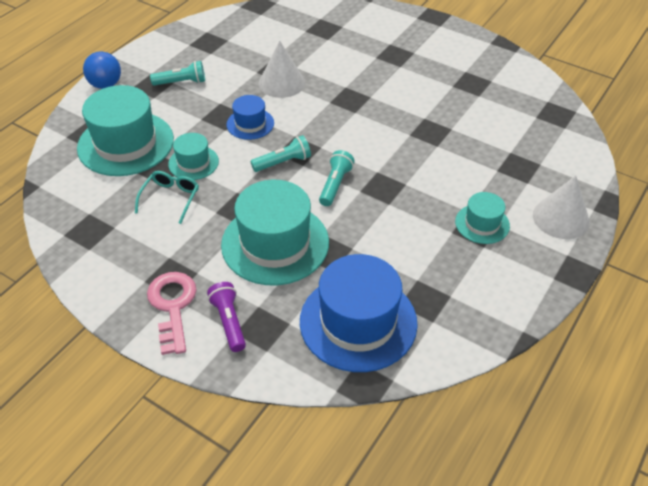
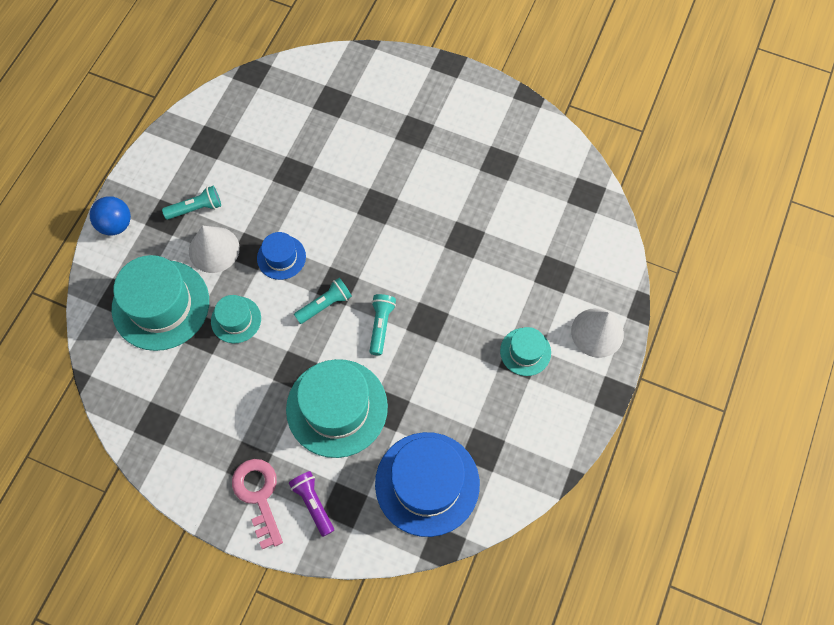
camera: 10 degrees left, 20 degrees up
turquoise glasses [135,171,199,224] -> none
white cone [259,41,305,98] -> white cone moved to [189,226,240,273]

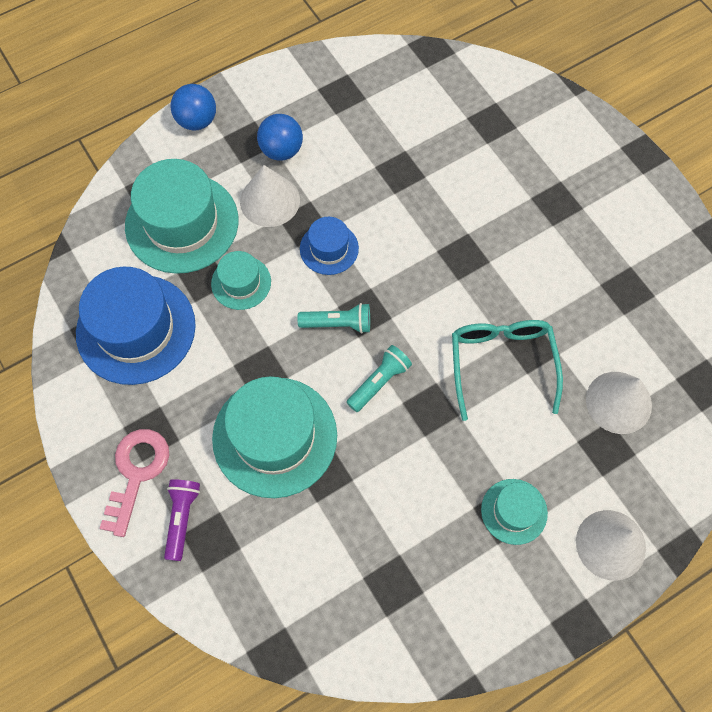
camera: 35 degrees right, 0 degrees up
turquoise flashlight [162,186,221,220] -> blue ball [257,114,303,161]
blue hat [375,432,480,537] -> blue hat moved to [76,267,196,385]
none -> turquoise glasses [452,320,563,421]
none -> white cone [586,372,652,434]

